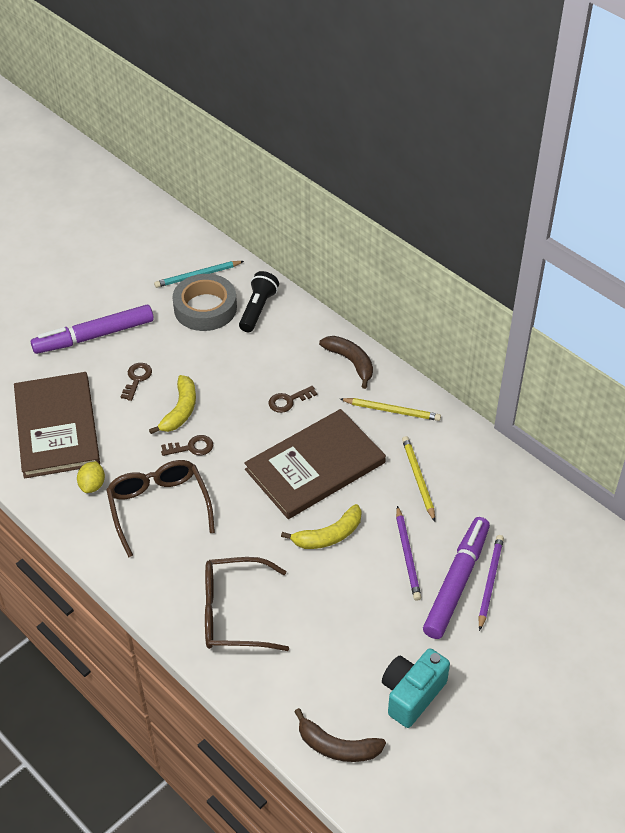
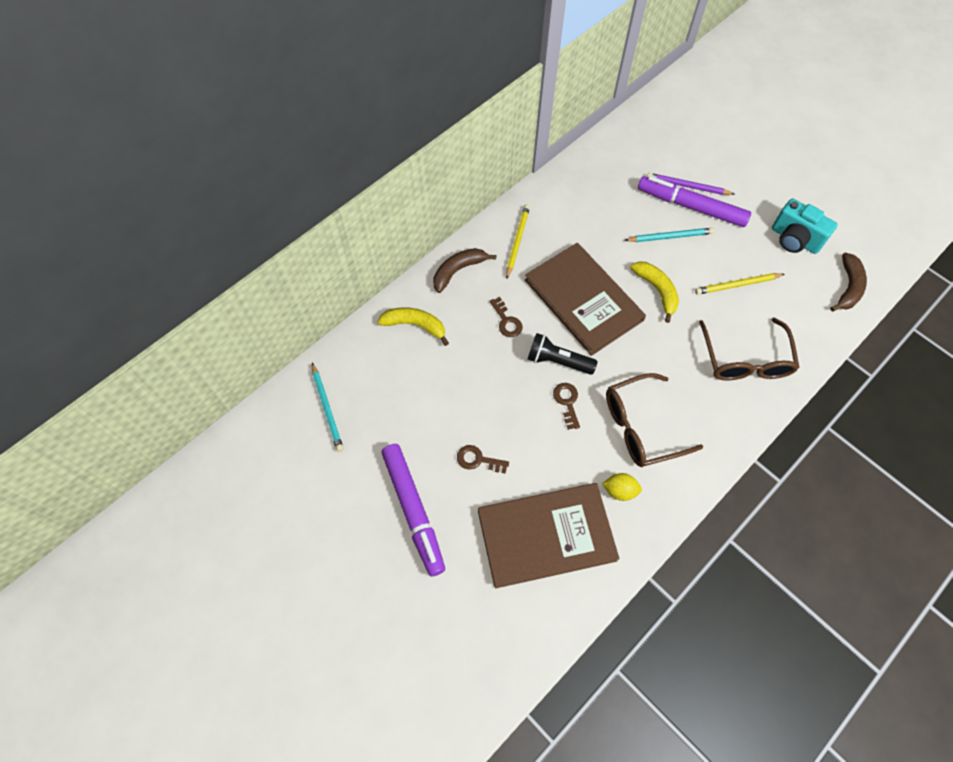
camera: 90 degrees left, 15 degrees up
yellow banana [149,375,196,434] -> yellow banana moved to [377,307,449,346]
grey tape [172,274,237,331] -> none
black flashlight [239,271,279,332] -> black flashlight moved to [528,333,597,375]
purple pencil [396,506,421,601] -> turquoise pencil [625,228,714,242]
yellow pencil [402,436,435,522] -> yellow pencil moved to [695,273,785,295]

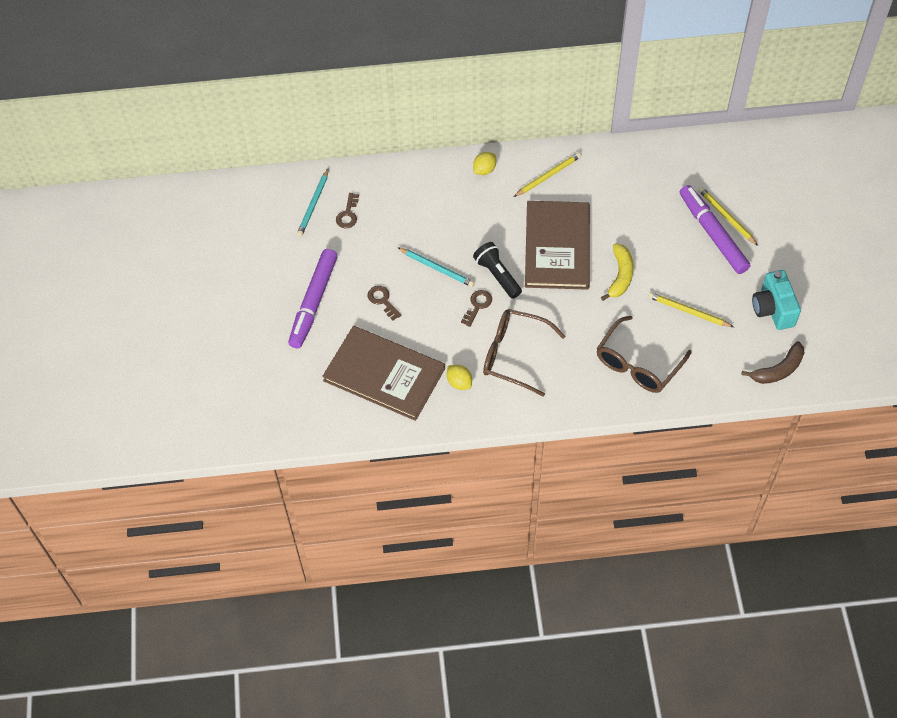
camera: 40 degrees right, 5 degrees down
yellow banana [377,307,449,346] -> none
brown banana [433,248,496,293] -> yellow lemon [473,152,496,175]
brown key [490,297,523,337] -> brown key moved to [336,193,359,228]
turquoise pencil [625,228,714,242] -> turquoise pencil moved to [397,247,475,287]
purple pencil [647,173,735,195] -> yellow pencil [698,187,758,246]

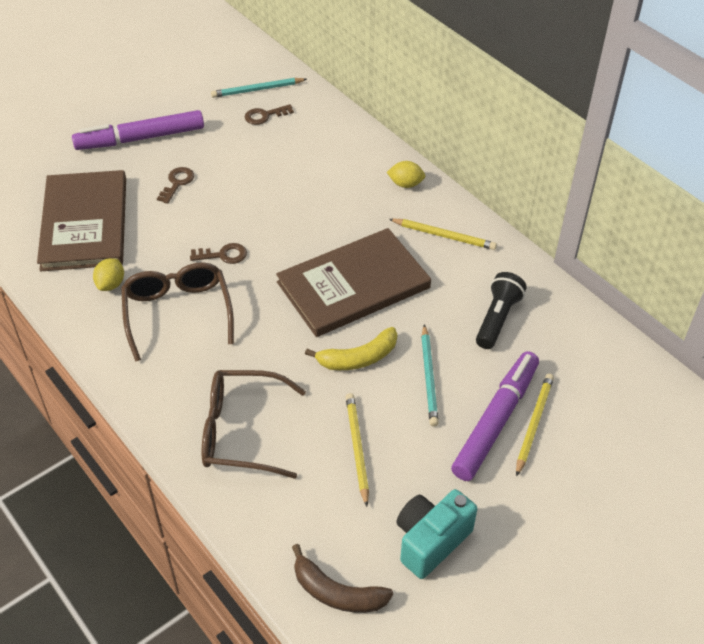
camera: 55 degrees right, 10 degrees down
turquoise pencil [397,247,475,287] -> turquoise pencil moved to [421,325,439,426]
black flashlight [473,242,522,299] -> black flashlight moved to [476,272,527,349]

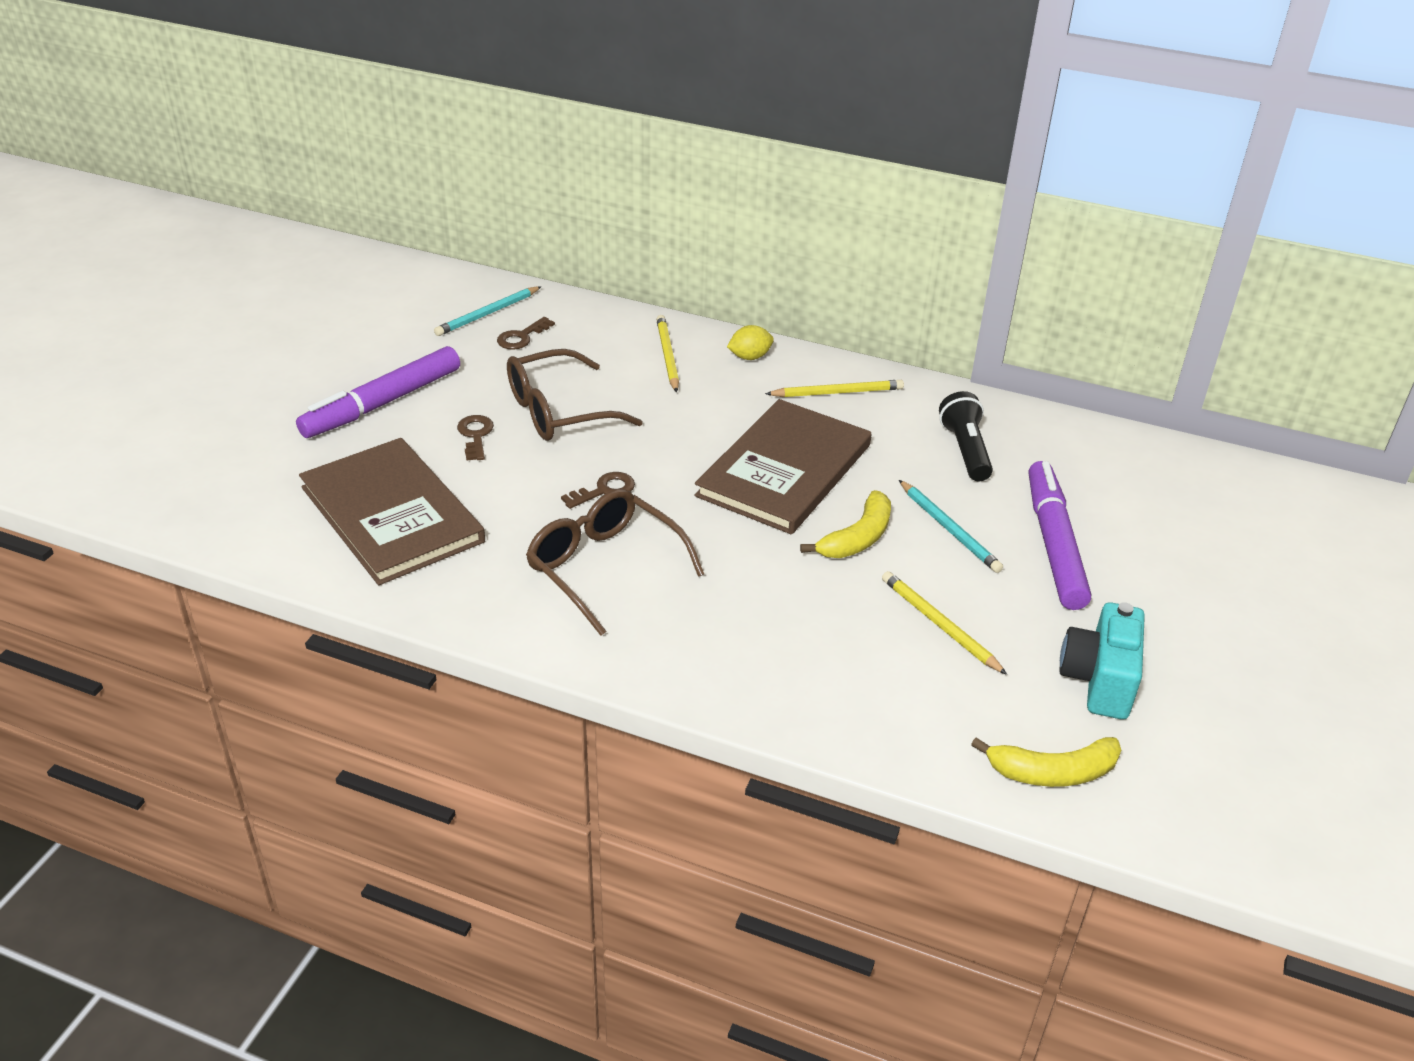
camera: 30 degrees left, 10 degrees down
yellow lemon [93,258,124,291] -> none
brown glasses [202,370,306,479] -> brown glasses moved to [507,349,643,441]
brown banana [292,544,393,613] -> yellow banana [971,737,1121,787]
yellow pencil [516,374,554,477] -> yellow pencil moved to [656,315,679,393]

